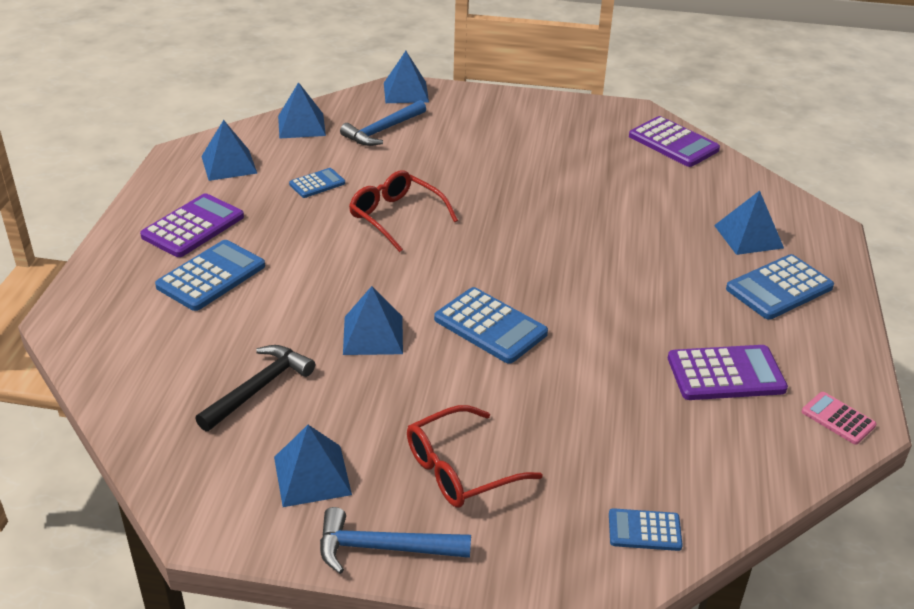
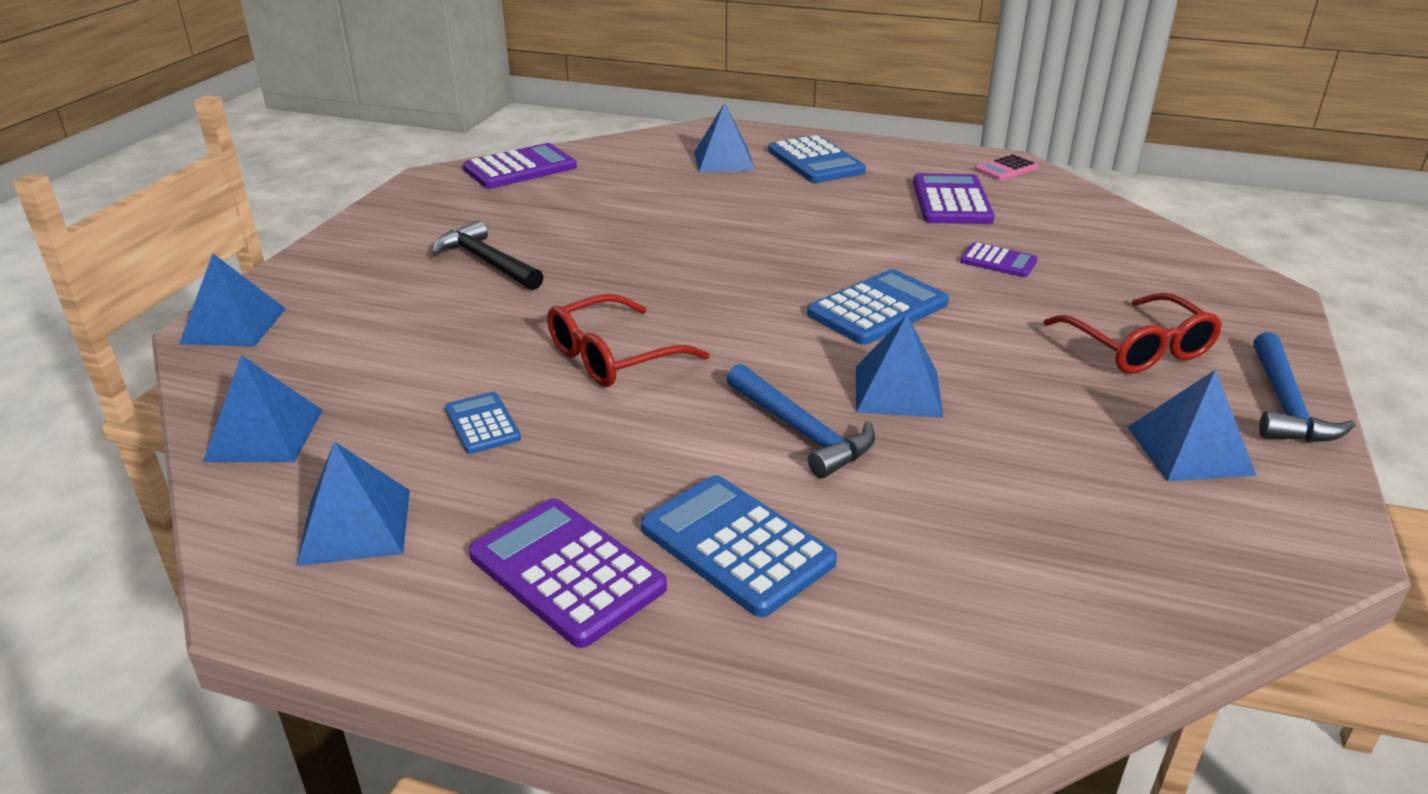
camera: 80 degrees left, 5 degrees down
black hammer [195,345,315,431] -> black hammer moved to [432,220,544,290]
blue hammer [340,100,426,146] -> blue hammer moved to [726,364,875,479]
blue calculator [609,508,683,551] -> none
none -> purple calculator [960,242,1038,277]

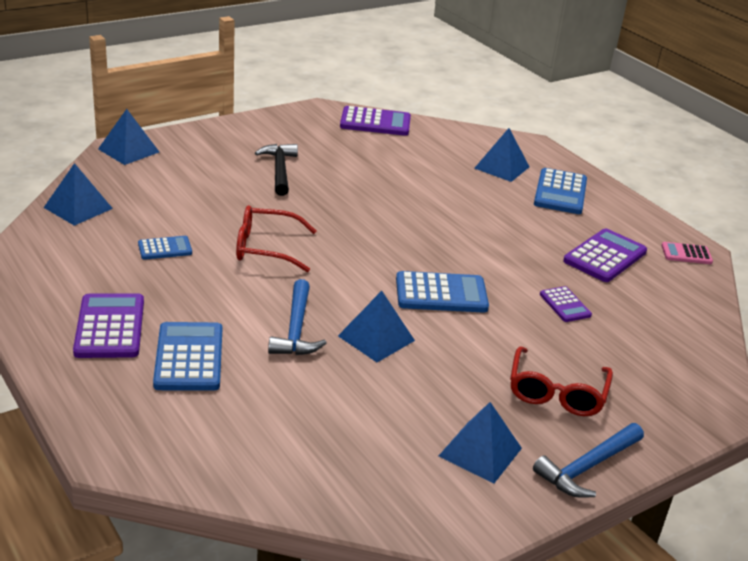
camera: 35 degrees right, 0 degrees up
blue pyramid [296,441,410,566] -> none
blue calculator [445,392,521,454] -> blue calculator turned 60 degrees clockwise [138,236,192,260]

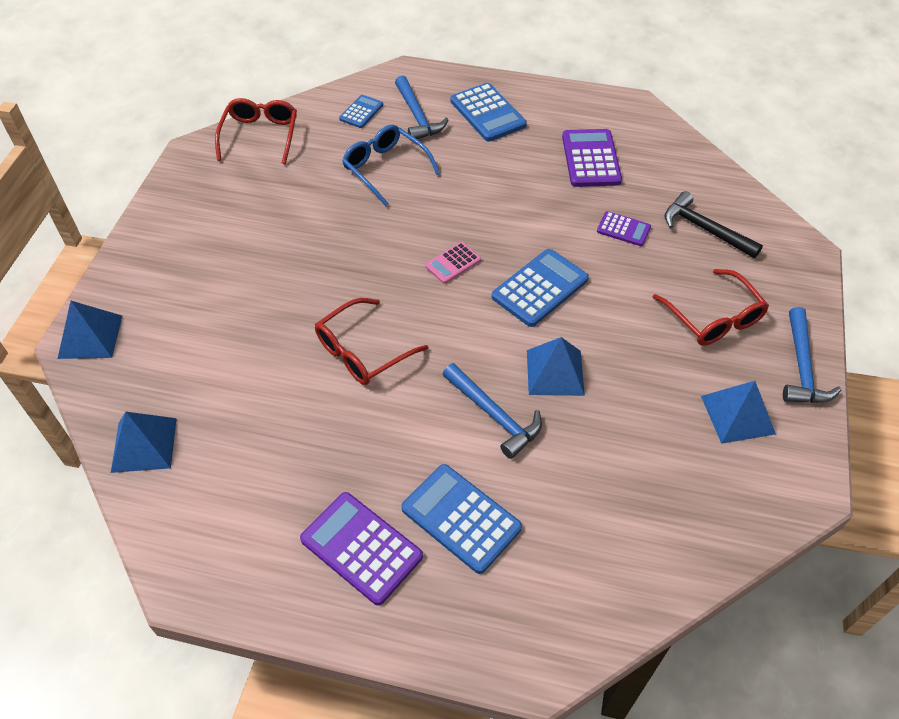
camera: 40 degrees left, 20 degrees up
blue calculator [138,236,192,260] -> blue calculator moved to [339,95,383,128]
black hammer [255,144,298,196] -> black hammer moved to [664,191,763,258]
purple calculator [340,106,411,136] -> red glasses [215,98,297,164]
blue pyramid [474,128,529,182] -> blue hammer [395,76,449,139]
pink calculator [662,242,713,264] -> pink calculator moved to [425,242,481,284]
none -> blue glasses [342,125,440,206]

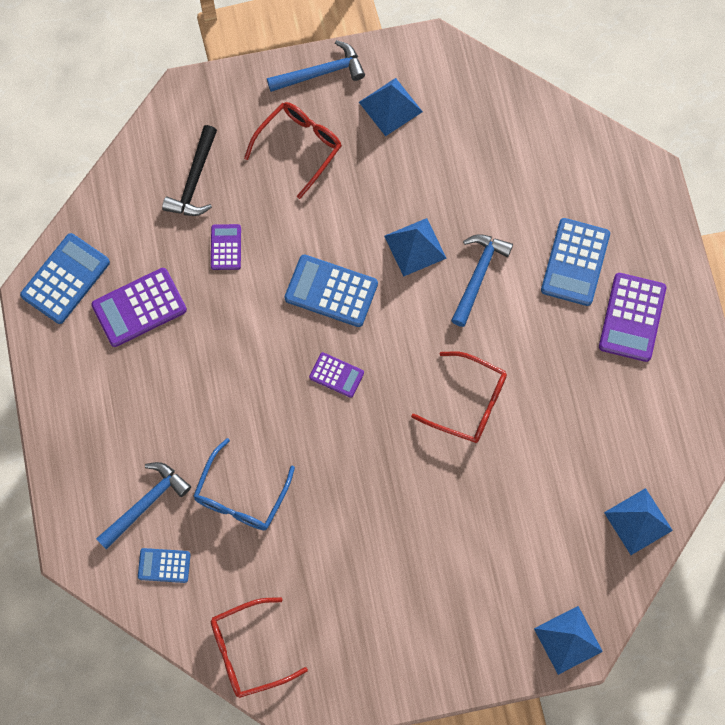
camera: 115 degrees left, 20 degrees up
pink calculator [425,242,481,284] -> purple calculator [309,352,364,398]
blue calculator [451,83,527,141] -> blue calculator moved to [20,233,110,324]

